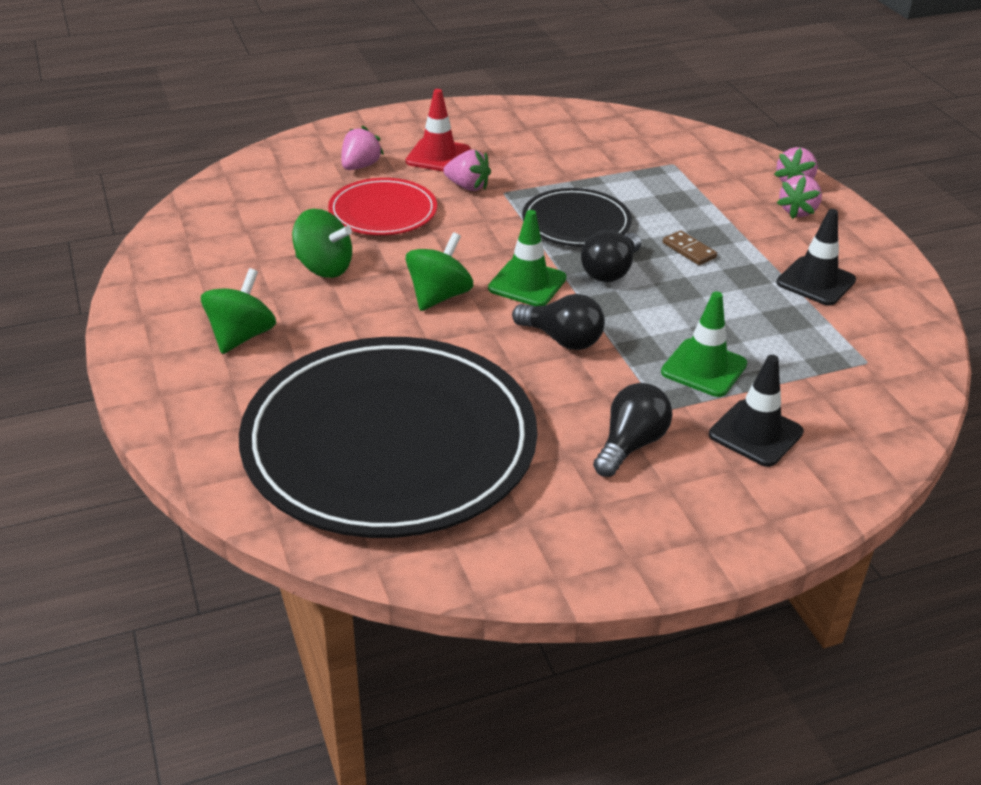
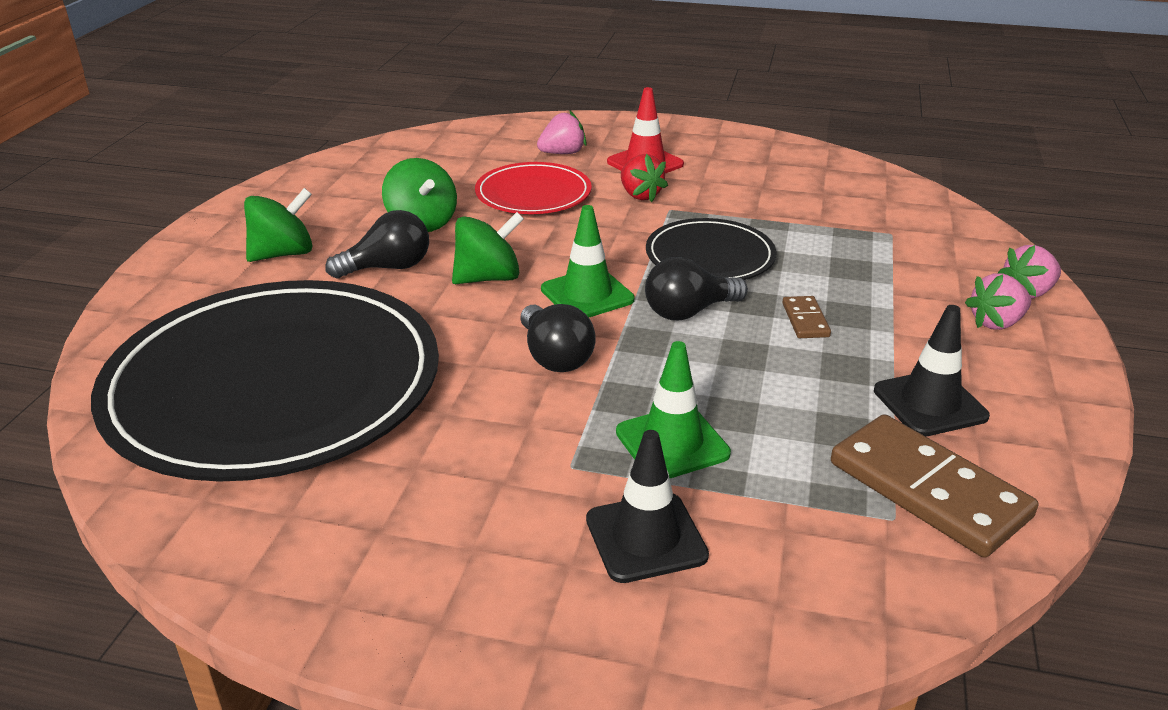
camera: 35 degrees right, 5 degrees down
pink strawberry [443,150,491,191] -> red strawberry [621,154,668,202]
black light bulb [593,383,673,477] -> black light bulb moved to [325,210,429,279]
none -> brown domino [831,414,1038,558]

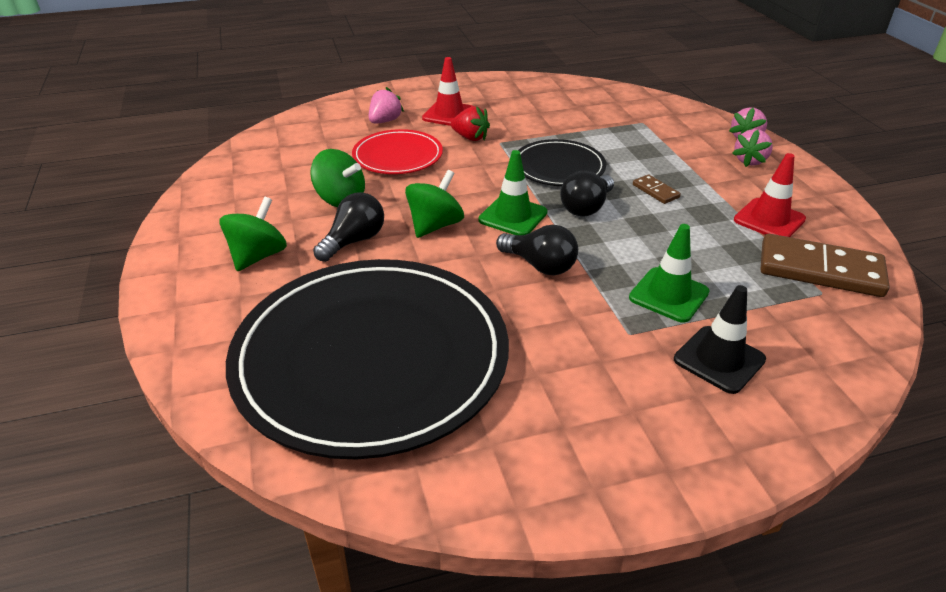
camera: 30 degrees left, 5 degrees up
black traffic cone [874,305,990,436] -> red traffic cone [734,153,806,237]

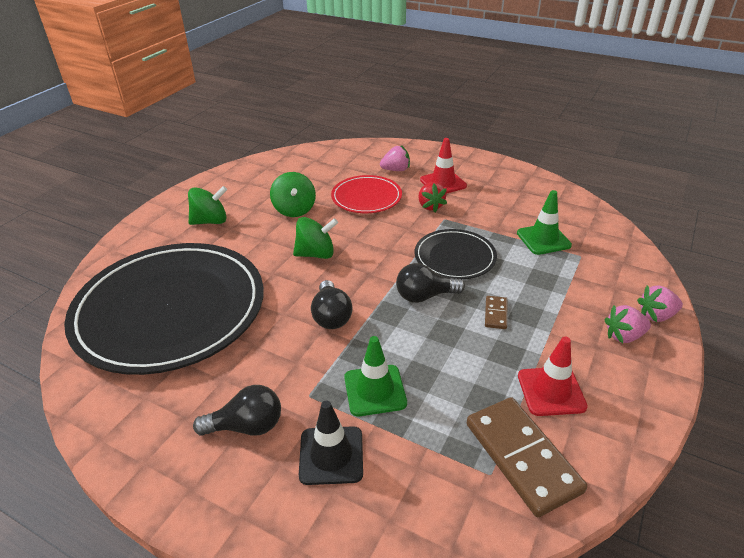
camera: 45 degrees right, 0 degrees up
black light bulb [313,192,384,262] -> black light bulb moved to [193,385,281,436]
green traffic cone [478,150,548,235] -> green traffic cone moved to [517,190,572,255]

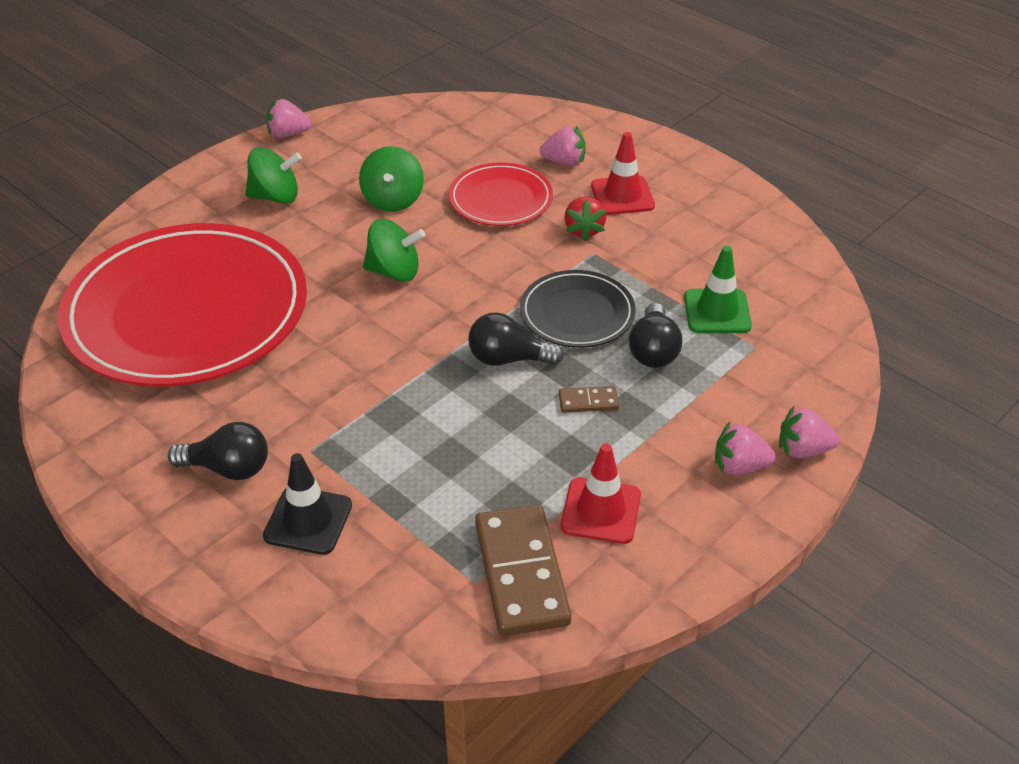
camera: 15 degrees right, 5 degrees up
black plate [64,243,264,375] -> red plate [58,223,307,387]
black light bulb [311,280,353,329] -> black light bulb moved to [629,303,682,368]
green traffic cone [344,336,407,416] -> none
brown domino [485,296,507,329] -> brown domino turned 60 degrees clockwise [559,386,619,413]
none -> pink strawberry [266,99,312,138]

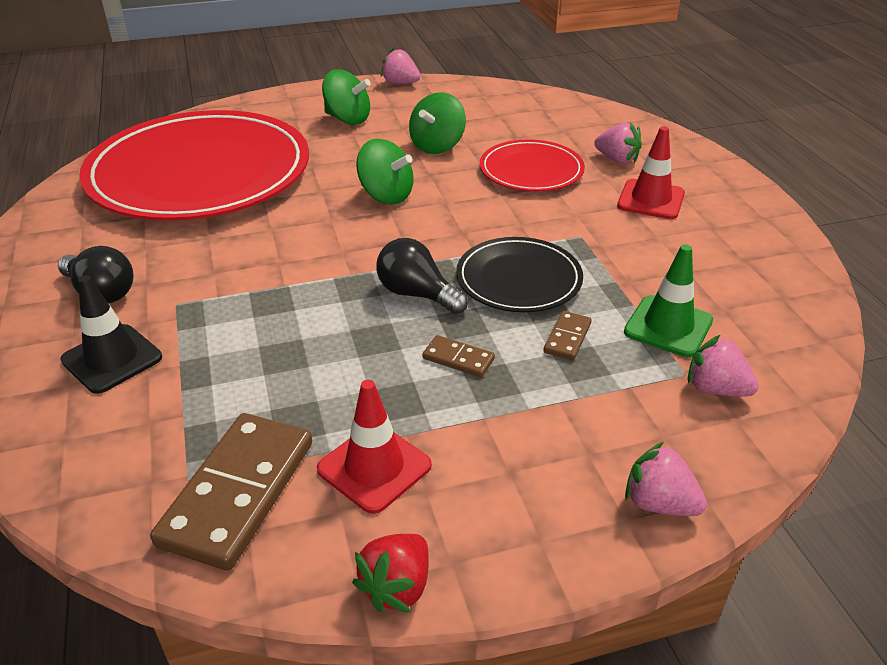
camera: 30 degrees right, 5 degrees down
red strawberry [564,196,606,241] -> red strawberry moved to [352,534,429,613]
black light bulb [629,303,682,368] -> brown domino [543,311,592,360]
pink strawberry [715,422,775,475] -> pink strawberry moved to [688,335,759,396]

